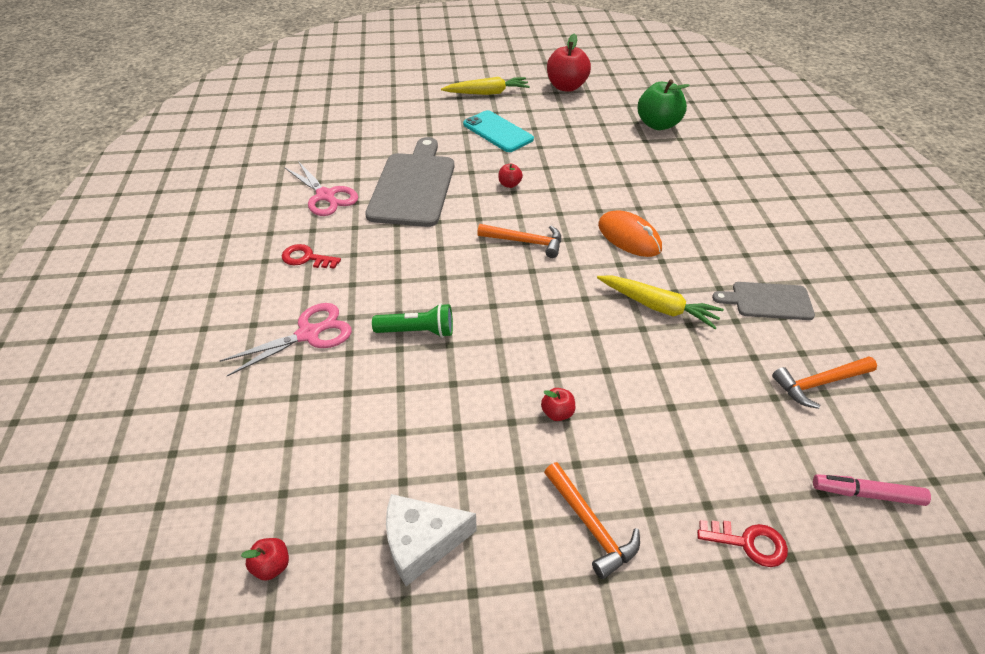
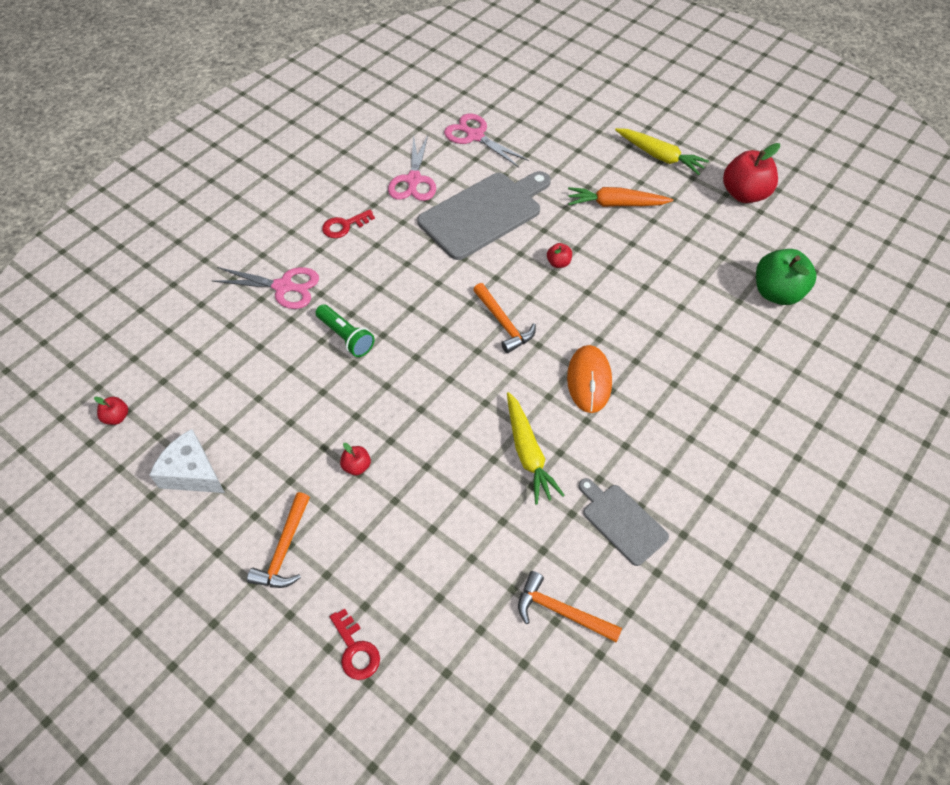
camera: 45 degrees right, 10 degrees up
red key [282,244,341,269] -> red key turned 90 degrees counterclockwise [322,209,375,238]
turquoise phone [463,110,534,152] -> orange carrot [568,187,673,207]
pink marker [813,474,931,506] -> none
none -> pink scissors [444,114,529,168]

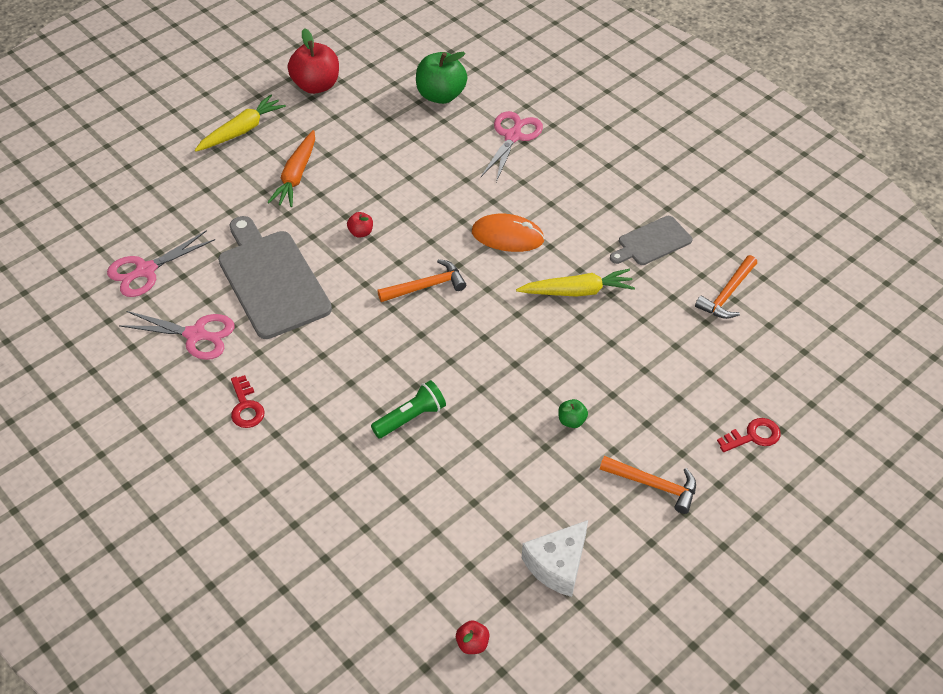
camera: 80 degrees left, 5 degrees down
pink scissors [212,267,319,309] -> pink scissors moved to [481,111,543,182]
red apple [340,443,371,475] -> green apple [558,399,588,428]

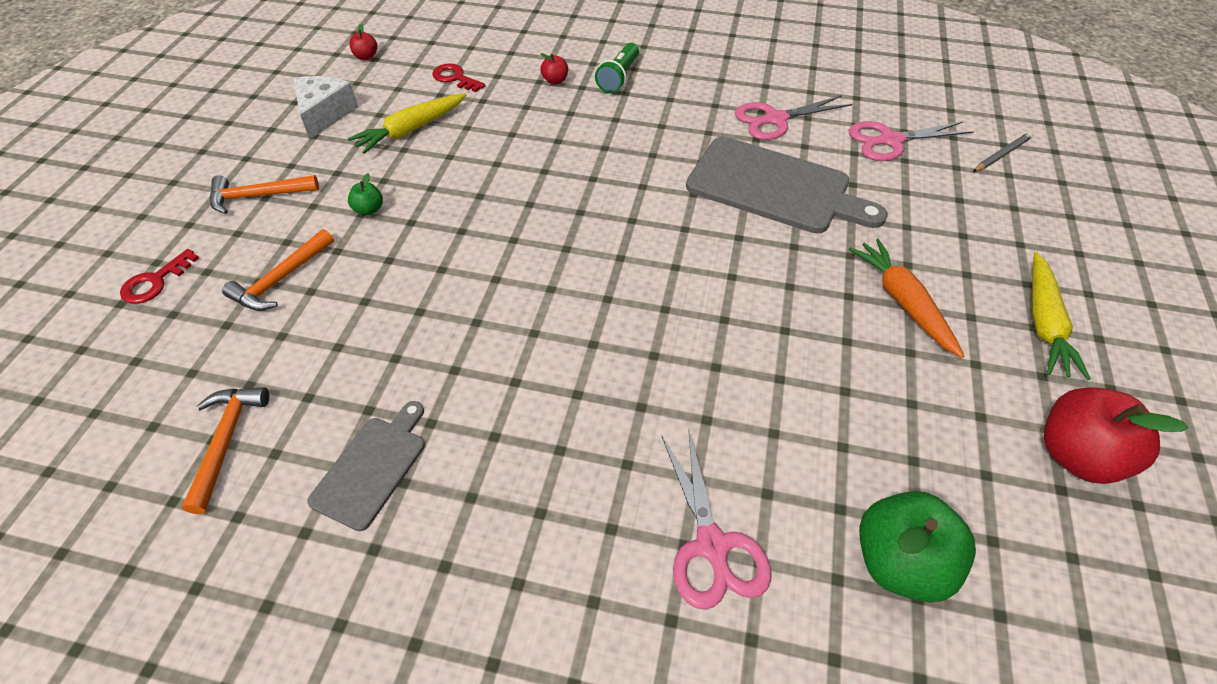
camera: 145 degrees right, 0 degrees up
pink scissors [107,230,215,297] -> pink scissors turned 120 degrees counterclockwise [849,121,974,161]
red key [231,375,265,428] -> red key moved to [432,63,486,92]
red apple [347,212,373,237] -> red apple moved to [540,53,568,84]
green flashlight [371,380,446,438] -> green flashlight moved to [595,43,639,93]
orange hammer [377,259,466,302] -> orange hammer moved to [222,229,334,311]
orange mouse [472,214,545,252] -> none
yellow carrot [516,269,635,297] -> yellow carrot moved to [348,93,466,154]
none -> grey pencil [973,132,1033,172]

